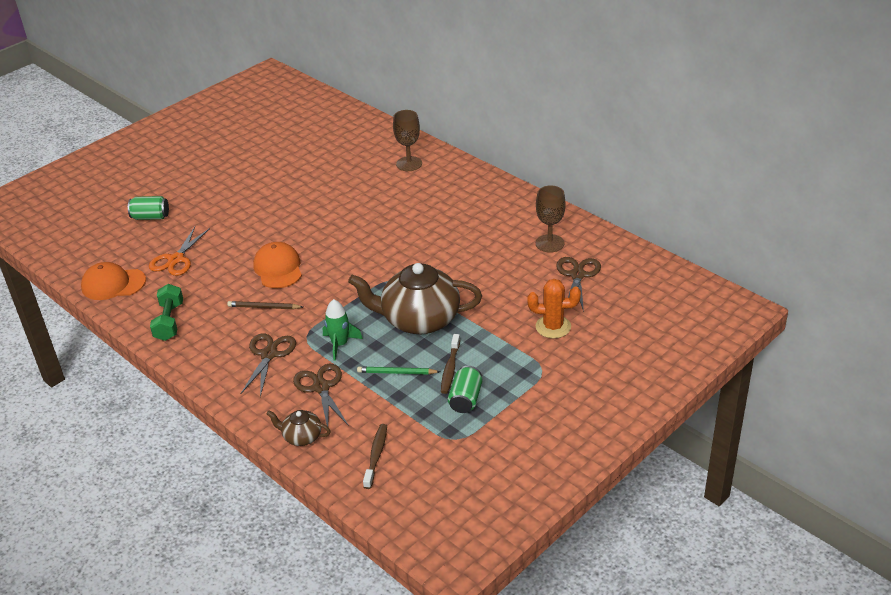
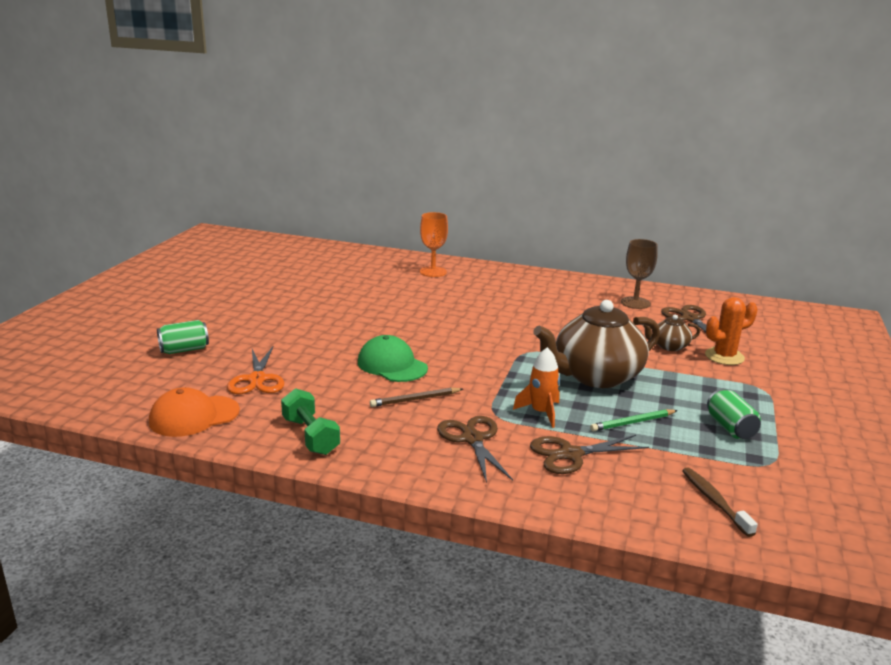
camera: 30 degrees left, 15 degrees down
orange cap [253,242,302,288] -> green cap [358,335,428,382]
brown teapot [267,410,331,446] -> brown teapot moved to [642,315,700,351]
brown scissors [293,364,349,427] -> brown scissors turned 60 degrees counterclockwise [530,435,649,474]
green rocket [323,299,363,361] -> orange rocket [513,347,560,428]
brown goblet [393,110,422,171] -> orange goblet [420,212,448,277]
brown toothbrush [441,334,460,394] -> none

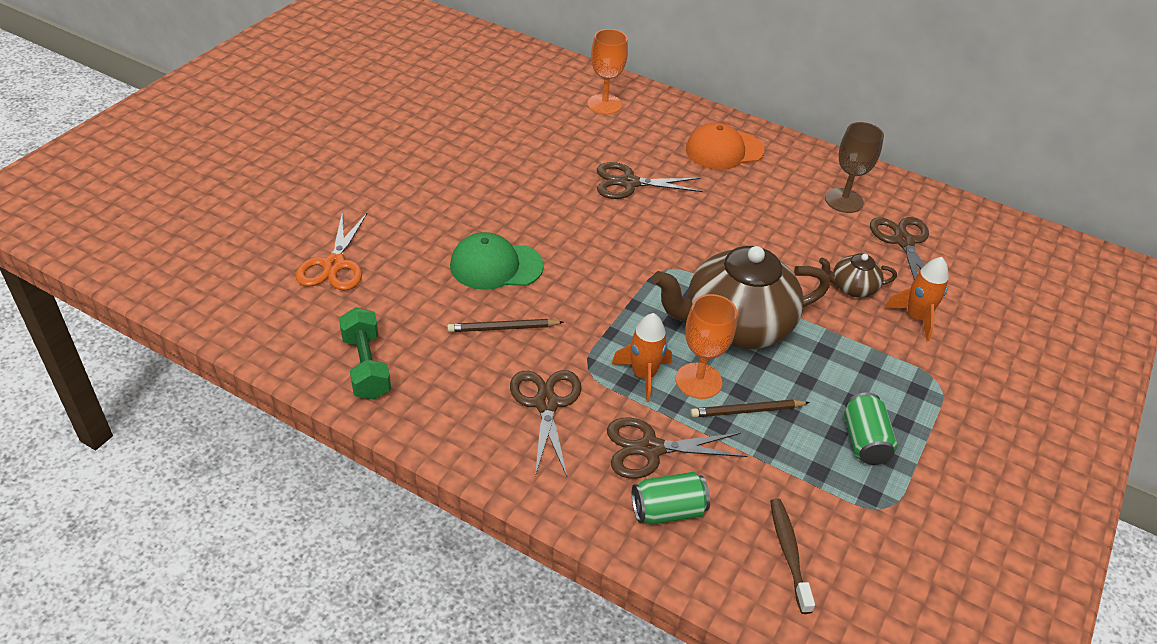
camera: 10 degrees right, 20 degrees up
orange cap [149,387,240,437] -> orange cap moved to [686,123,764,170]
green can [157,320,209,354] -> green can moved to [632,472,710,525]
green cap [358,335,428,382] -> green cap turned 60 degrees counterclockwise [450,232,544,290]
green pencil [590,409,678,432] -> brown pencil [690,399,810,418]
orange cactus [705,297,758,365] -> orange rocket [884,257,949,341]
none -> brown scissors [597,162,703,199]
none -> orange goblet [676,294,737,399]

